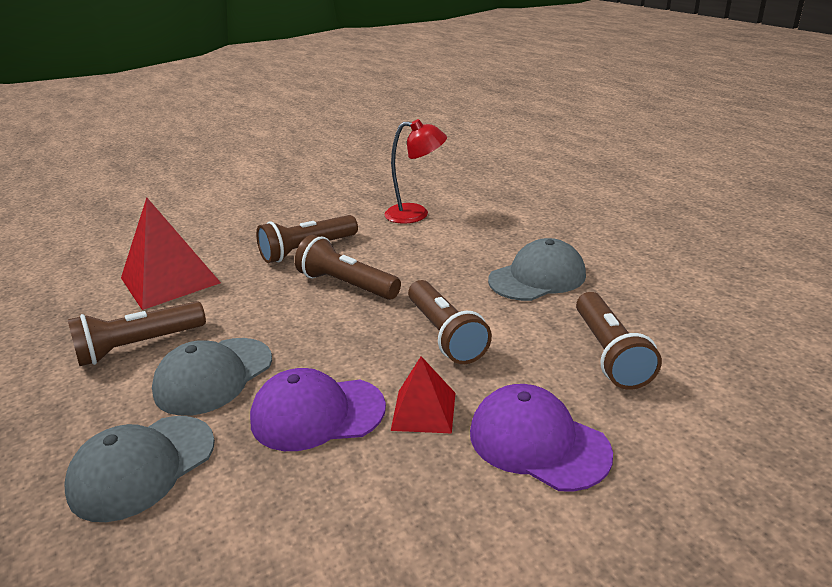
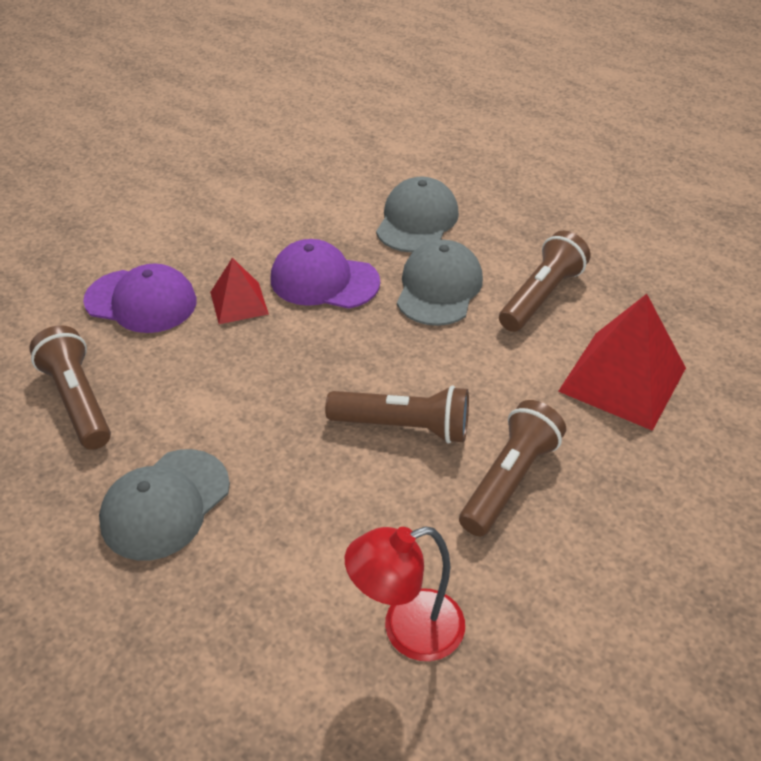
camera: 155 degrees right, 15 degrees up
purple cap [250,368,386,451] -> purple cap turned 135 degrees counterclockwise [271,239,380,309]
brown flashlight [408,280,492,364] -> none

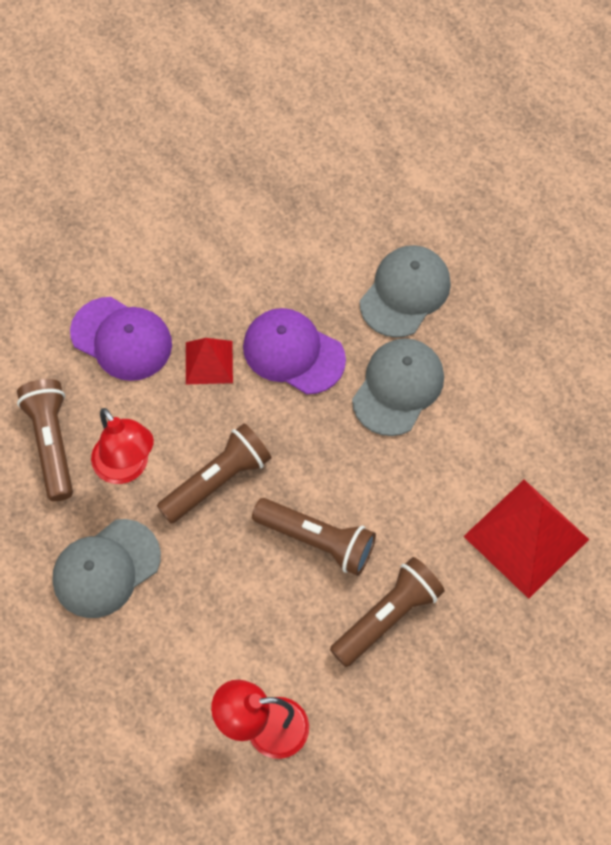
camera: 15 degrees right, 20 degrees up
brown flashlight [499,230,590,332] -> brown flashlight moved to [157,423,271,524]
none -> red lamp [91,408,154,484]

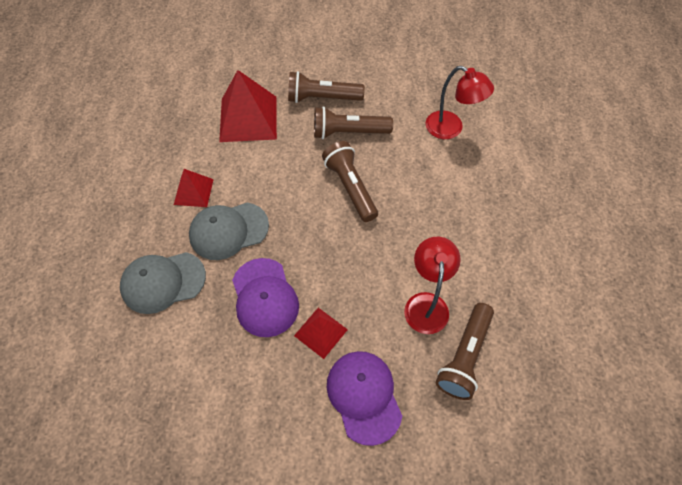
camera: 140 degrees left, 5 degrees down
grey cap [52,519,161,618] -> none
brown flashlight [157,423,271,524] -> brown flashlight moved to [288,71,365,103]
none -> red pyramid [174,169,214,207]

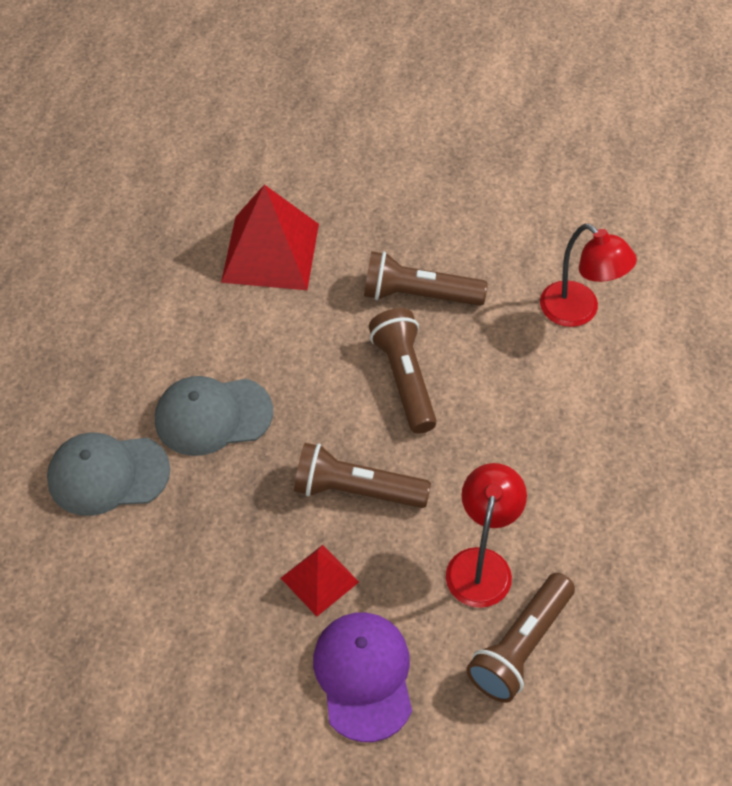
camera: 10 degrees right, 5 degrees down
red pyramid [174,169,214,207] -> none
purple cap [232,258,299,337] -> none
brown flashlight [288,71,365,103] -> brown flashlight moved to [294,443,431,508]

